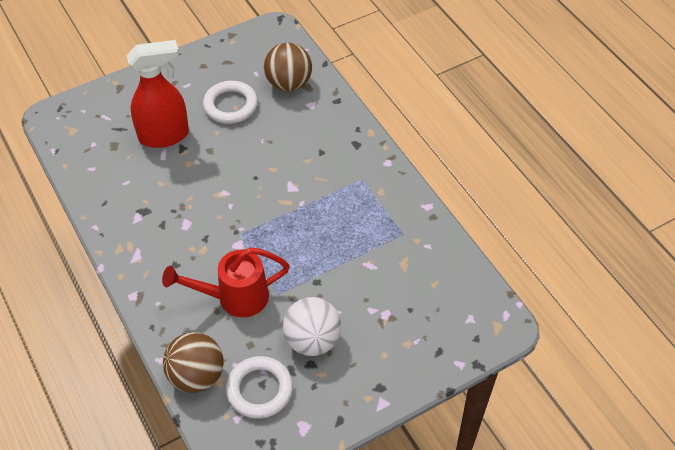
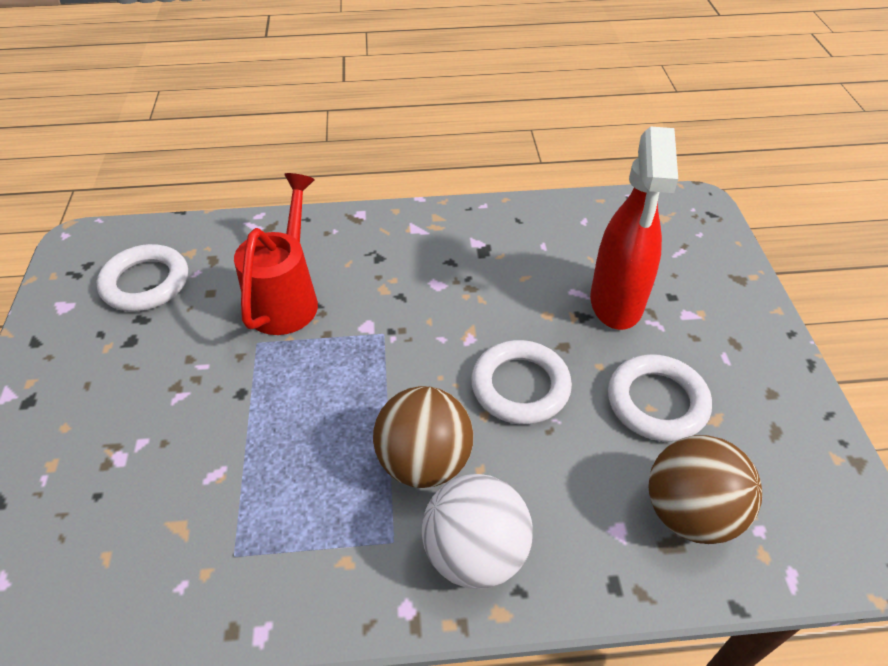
camera: 115 degrees right, 5 degrees down
brown ball [163,332,224,393] -> brown ball moved to [373,386,473,488]
white ball [283,297,341,356] -> white ball moved to [422,474,533,589]
none -> white ring [471,340,572,424]

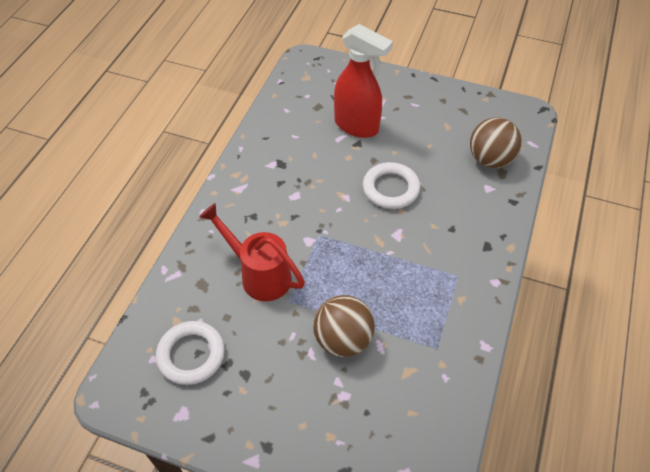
camera: 65 degrees left, 5 degrees up
brown ball [373,386,473,488] -> brown ball moved to [313,295,375,357]
white ball [422,474,533,589] -> none
white ring [608,354,712,442] -> none

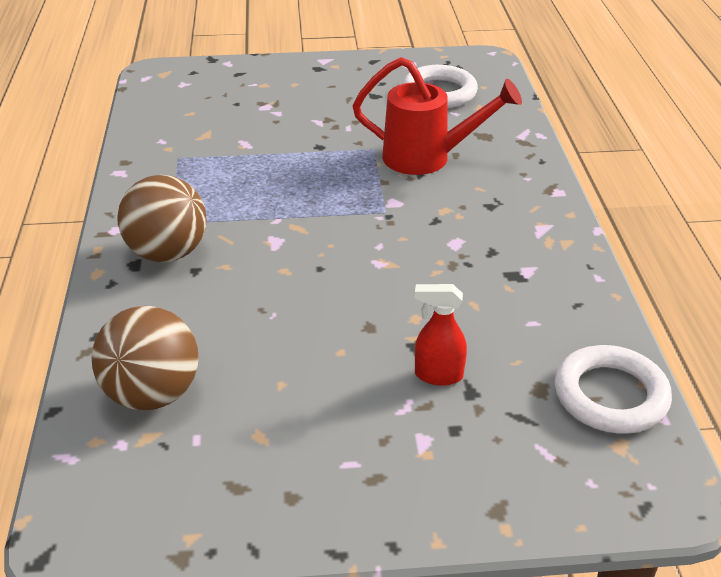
camera: 155 degrees right, 15 degrees down
brown ball [313,295,375,357] -> brown ball moved to [117,175,207,262]
red spray bottle [334,24,393,138] -> red spray bottle [415,284,467,386], size x0.48
white ring [363,162,420,209] -> white ring moved to [555,345,672,434]

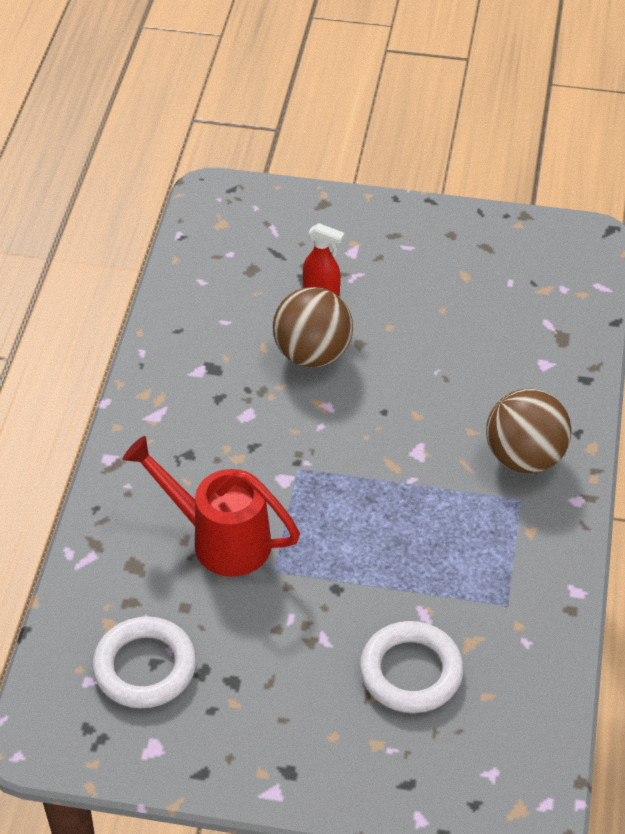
camera: 165 degrees left, 10 degrees up
brown ball [91,306,199,410] -> brown ball moved to [273,287,353,368]
white ring [555,345,672,434] -> white ring moved to [360,621,464,713]

